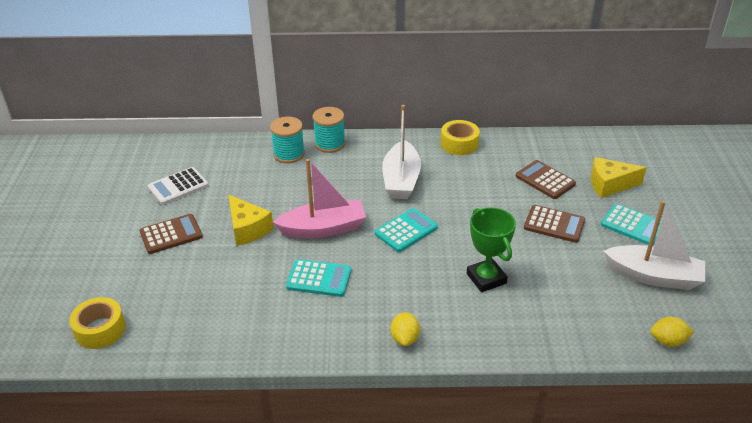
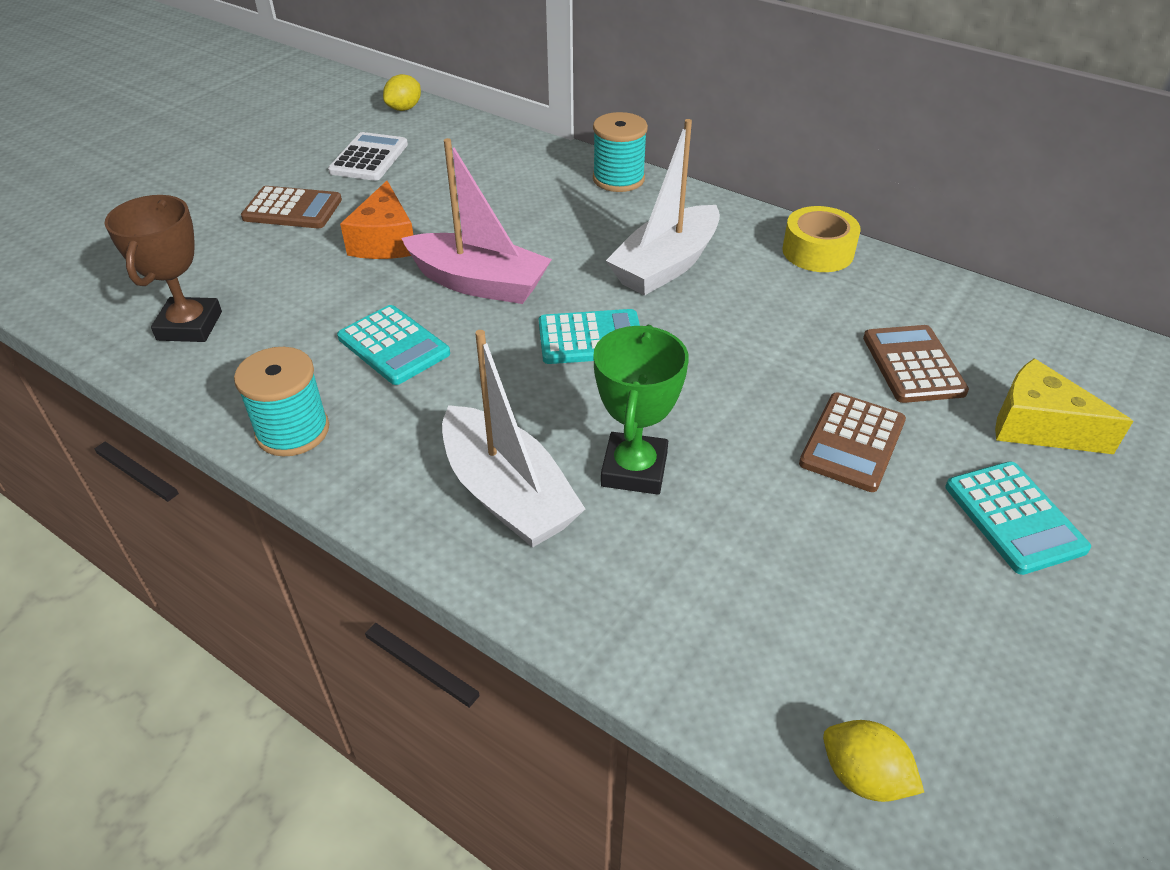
camera: 35 degrees right, 5 degrees up
yellow tape [69,297,126,349] -> none
white calculator [148,167,209,205] -> white calculator turned 105 degrees clockwise [328,132,408,181]
yellow cheese [229,195,274,246] -> orange cheese [340,181,413,259]
turquoise spool [270,117,305,163] -> turquoise spool moved to [234,347,329,457]
yellow lemon [391,312,420,346] -> yellow lemon moved to [383,74,421,111]
brown calculator [524,205,585,243] -> brown calculator turned 60 degrees clockwise [799,392,906,492]
white boat [603,200,705,290] -> white boat moved to [442,330,585,548]
none -> brown trophy [104,195,222,342]

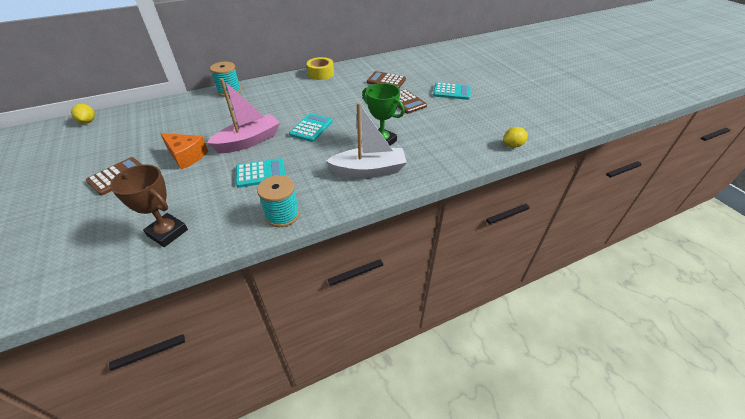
camera: 60 degrees left, 0 degrees up
white calculator [328,132,408,181] -> none
white boat [606,119,720,295] -> none
yellow cheese [995,358,1133,454] -> none

